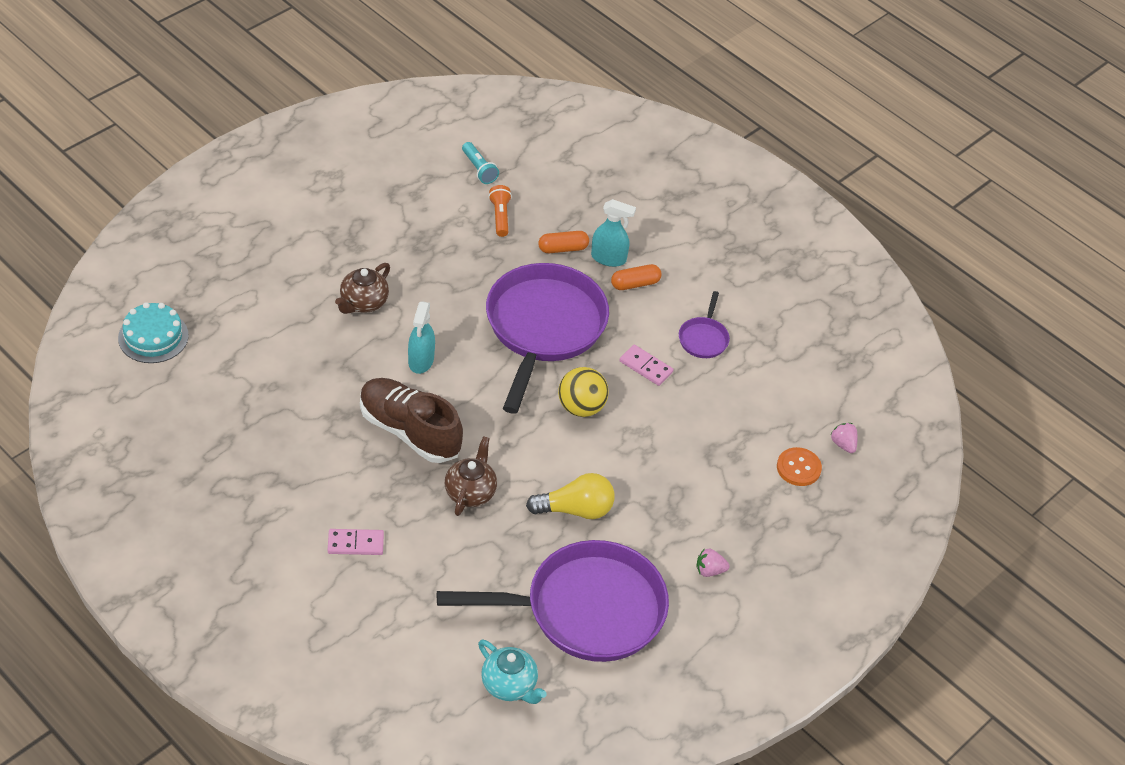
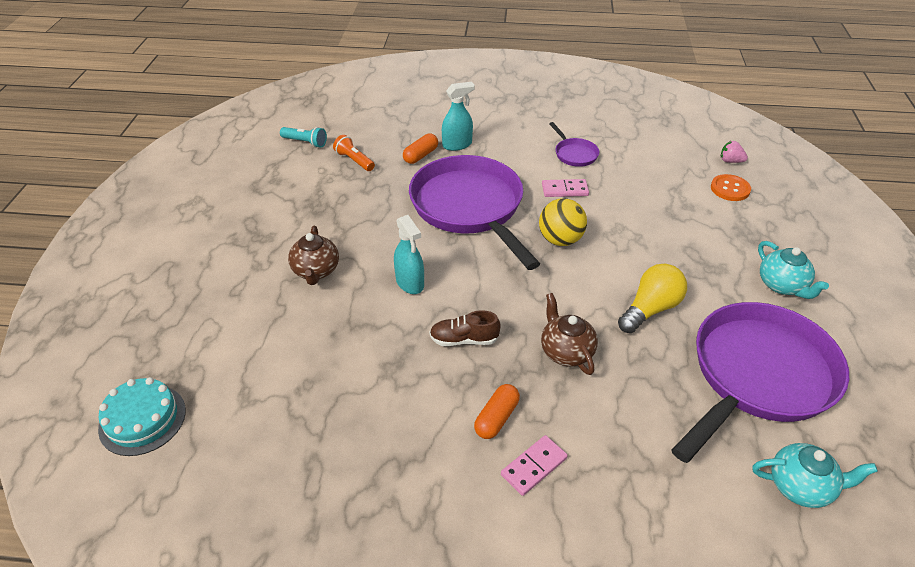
camera: 35 degrees left, 5 degrees down
brown shoe [360,378,463,463] -> brown shoe [430,310,501,346], size x0.52
orange capsule [611,264,661,290] -> orange capsule moved to [474,384,520,439]
pink strawberry [697,548,730,577] -> turquoise teapot [758,241,829,299]

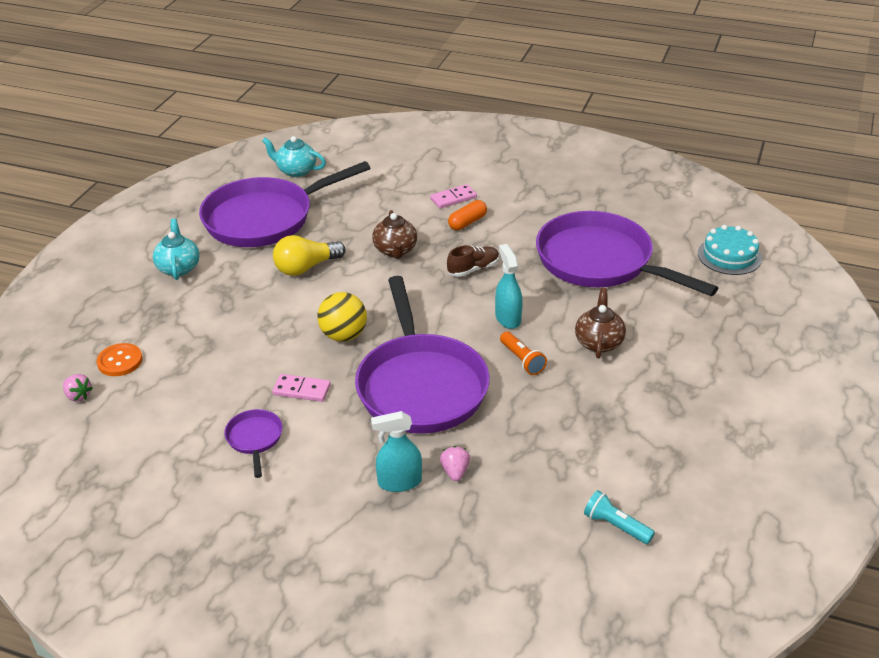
camera: 165 degrees left, 5 degrees down
orange flashlight [333,135,375,171] -> orange flashlight moved to [500,332,547,375]
orange capsule [403,133,438,164] -> pink strawberry [440,446,470,481]
brown shoe [430,310,501,346] -> brown shoe turned 45 degrees counterclockwise [447,245,499,277]
none -> purple pan [536,211,718,296]

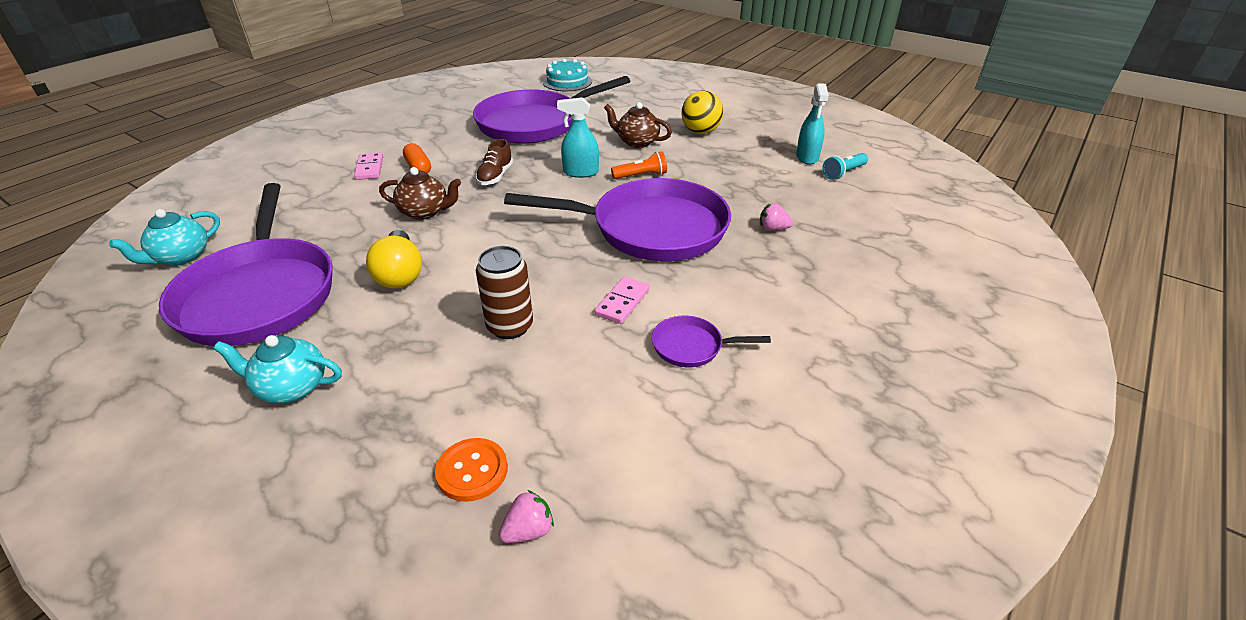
camera: 75 degrees left, 0 degrees up
yellow ball [317,292,367,342] -> yellow ball moved to [682,91,723,134]
turquoise spray bottle [371,411,422,492] -> turquoise spray bottle moved to [796,83,829,165]
brown shoe [447,245,499,277] -> brown shoe turned 150 degrees counterclockwise [476,139,513,185]
none -> brown can [476,246,533,339]

